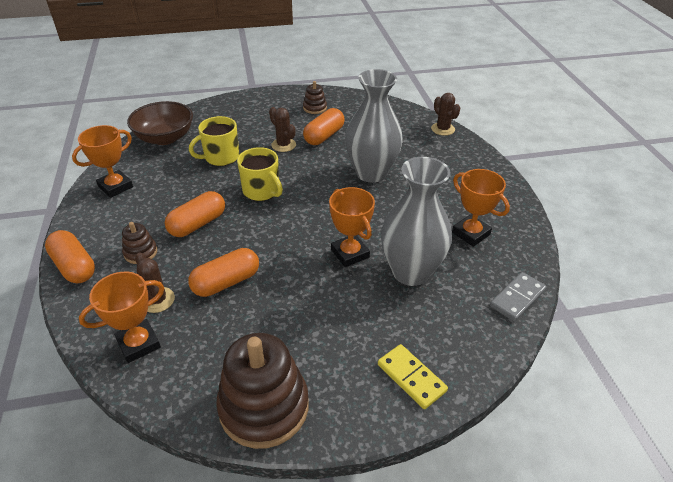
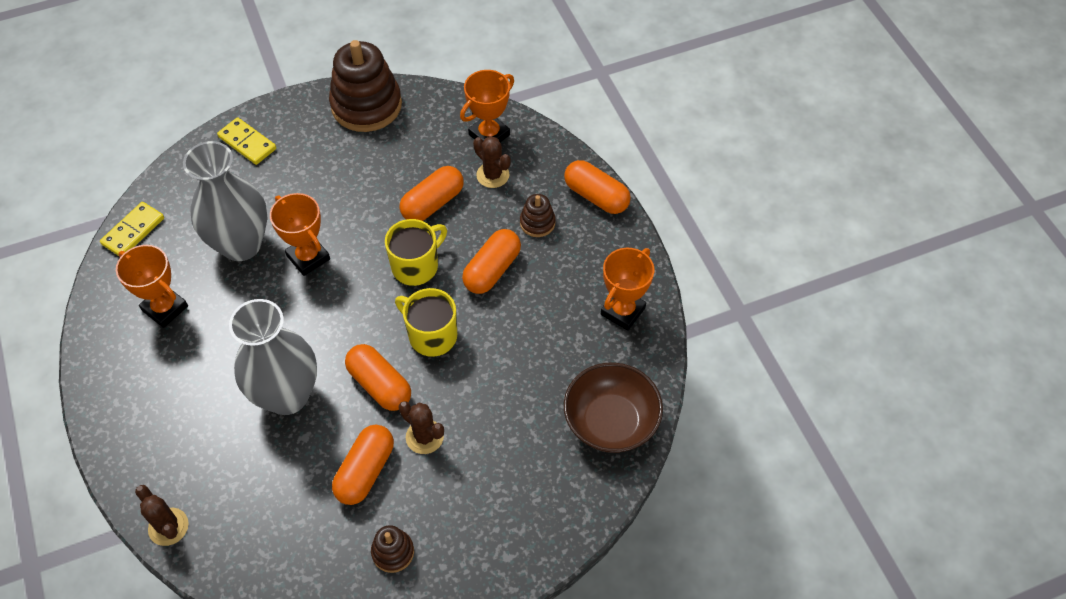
camera: 170 degrees right, 15 degrees up
yellow mug [189,116,239,166] -> yellow mug moved to [385,219,447,286]
grey domino [490,272,547,322] -> yellow domino [100,202,164,256]
none -> orange capsule [345,344,411,411]

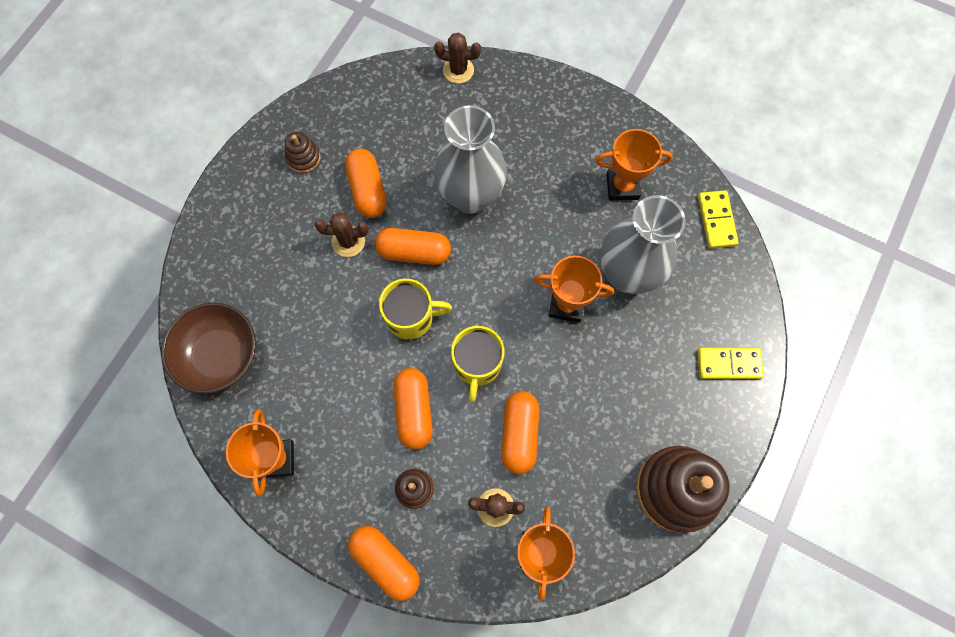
camera: 140 degrees right, 15 degrees up
orange capsule [564,160,631,214] -> orange capsule turned 45 degrees clockwise [348,526,419,601]

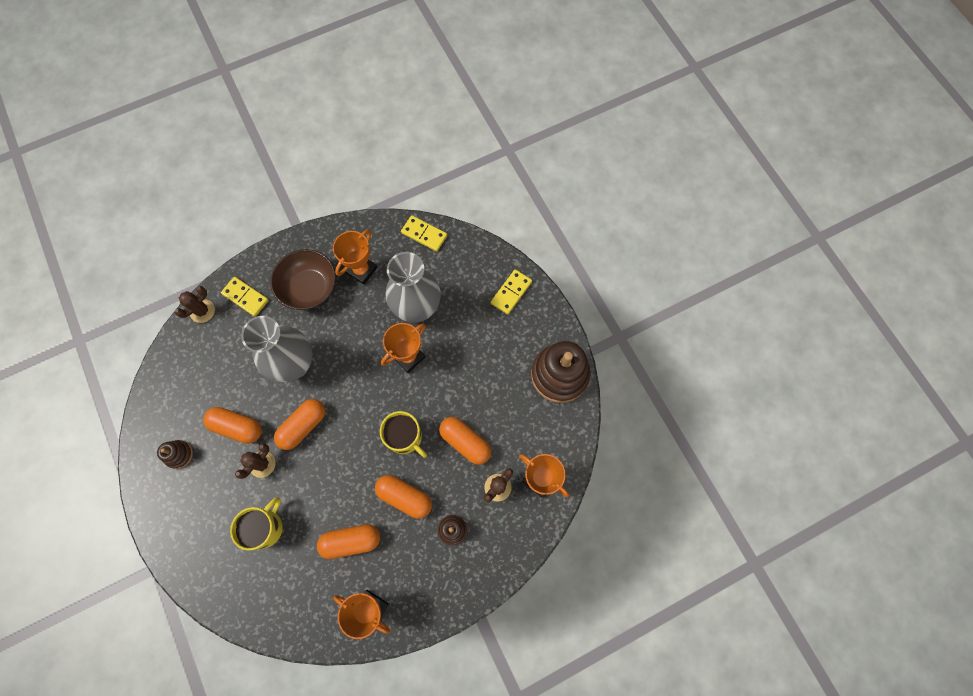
camera: 55 degrees left, 0 degrees up
brown bowl [162,303,256,394] -> brown bowl moved to [270,249,336,310]
orange capsule [348,526,419,601] -> orange capsule moved to [317,524,380,559]
yellow mug [379,279,452,340] -> yellow mug moved to [230,497,283,550]
none -> yellow domino [221,277,269,317]

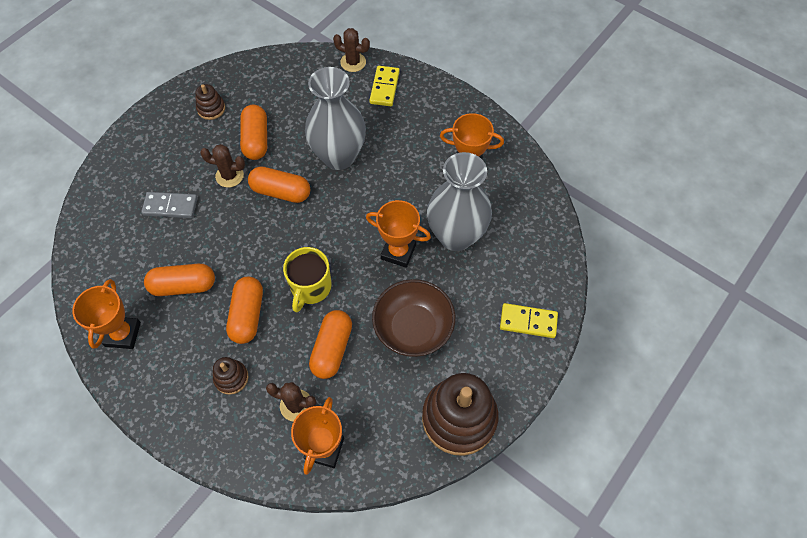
camera: 65 degrees right, 10 degrees down
yellow mug [230,497,283,550] -> grey domino [141,192,197,218]
brown bowl [270,249,336,310] -> brown bowl moved to [372,279,455,357]
orange capsule [317,524,380,559] -> orange capsule turned 60 degrees counterclockwise [144,264,215,296]
yellow domino [401,215,447,252] -> none

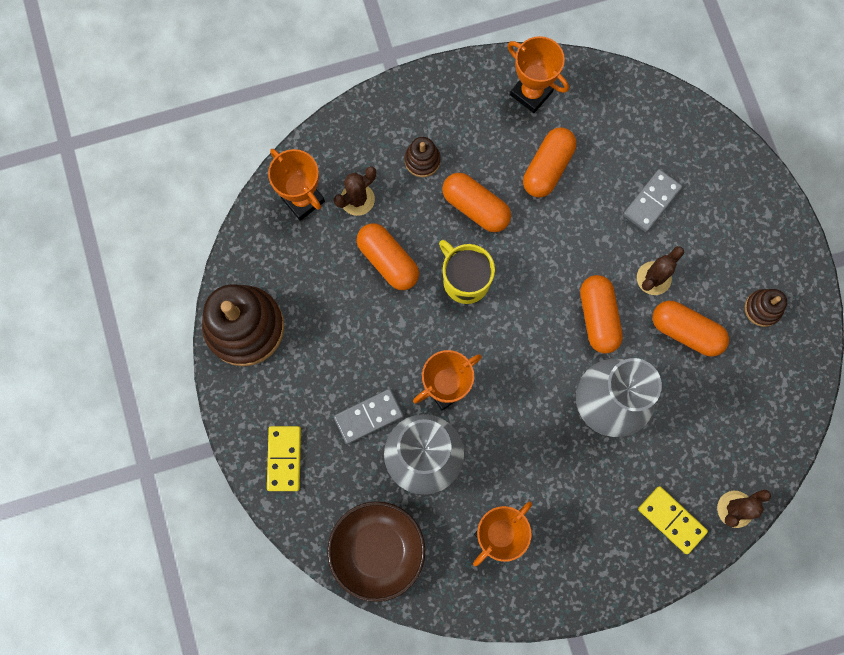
camera: 125 degrees right, 15 degrees up
orange capsule [248,166,310,203] -> orange capsule turned 60 degrees counterclockwise [580,275,623,354]
brown bowl [372,279,455,357] -> brown bowl moved to [327,501,425,602]
yellow domino [500,303,558,338] -> yellow domino turned 45 degrees counterclockwise [267,426,301,491]
none -> grey domino [334,389,403,444]

